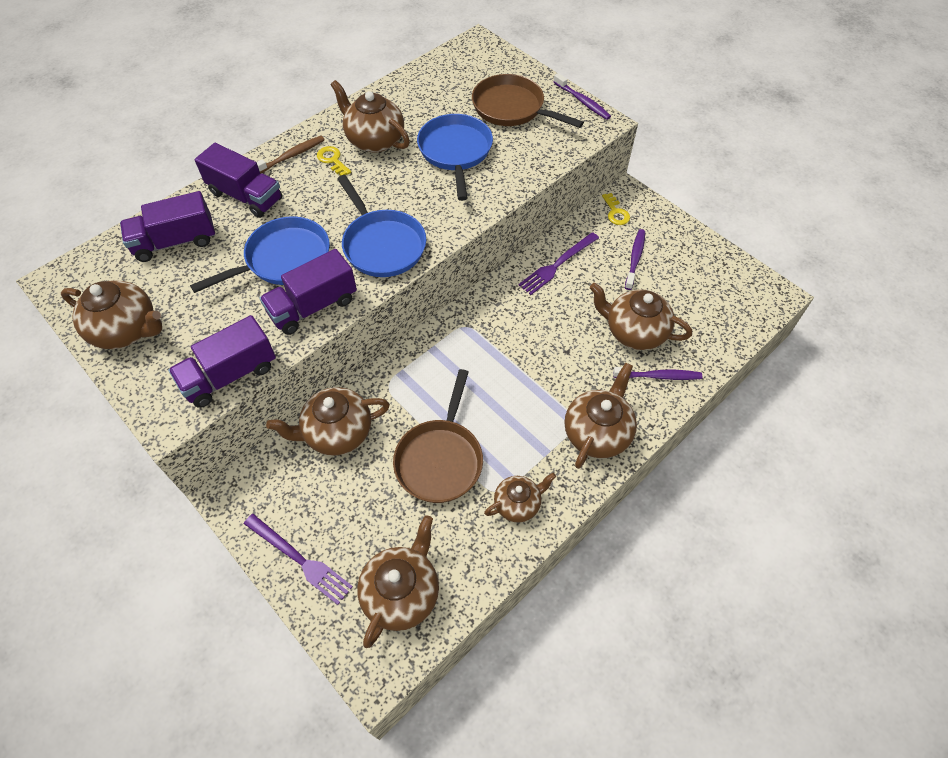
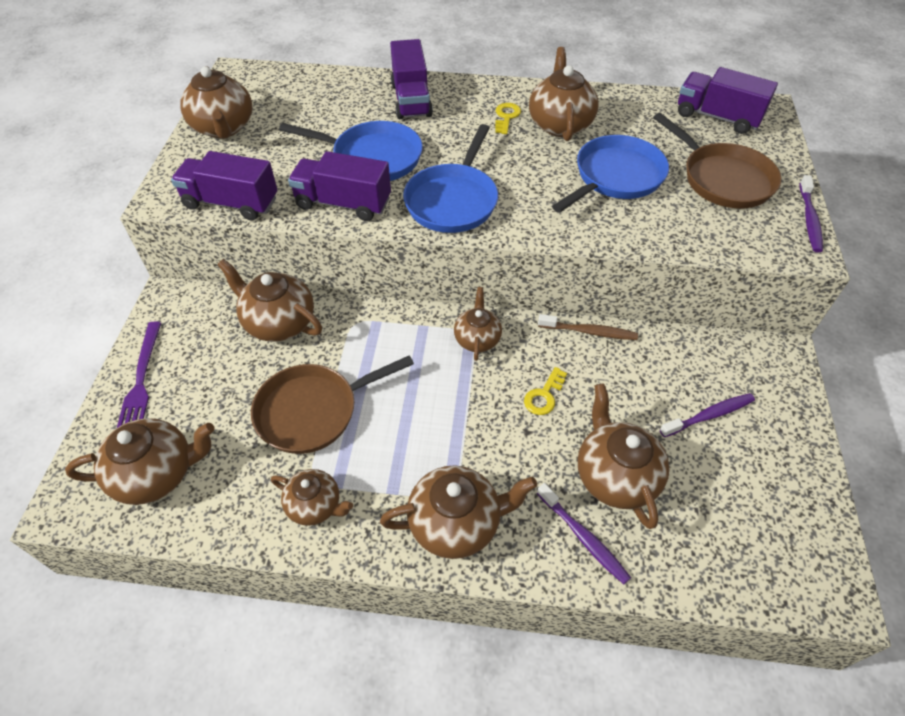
camera: 50 degrees right, 5 degrees down
purple truck [120,191,215,262] -> purple truck moved to [678,67,778,134]
brown toothbrush [256,136,325,174] -> brown toothbrush moved to [538,314,638,340]
brown pan [472,74,584,128] -> brown pan turned 150 degrees clockwise [653,113,782,208]
purple fork [518,232,599,295] -> none
yellow key [602,193,630,225] -> yellow key moved to [524,367,567,415]
none -> brown teapot [454,287,502,361]

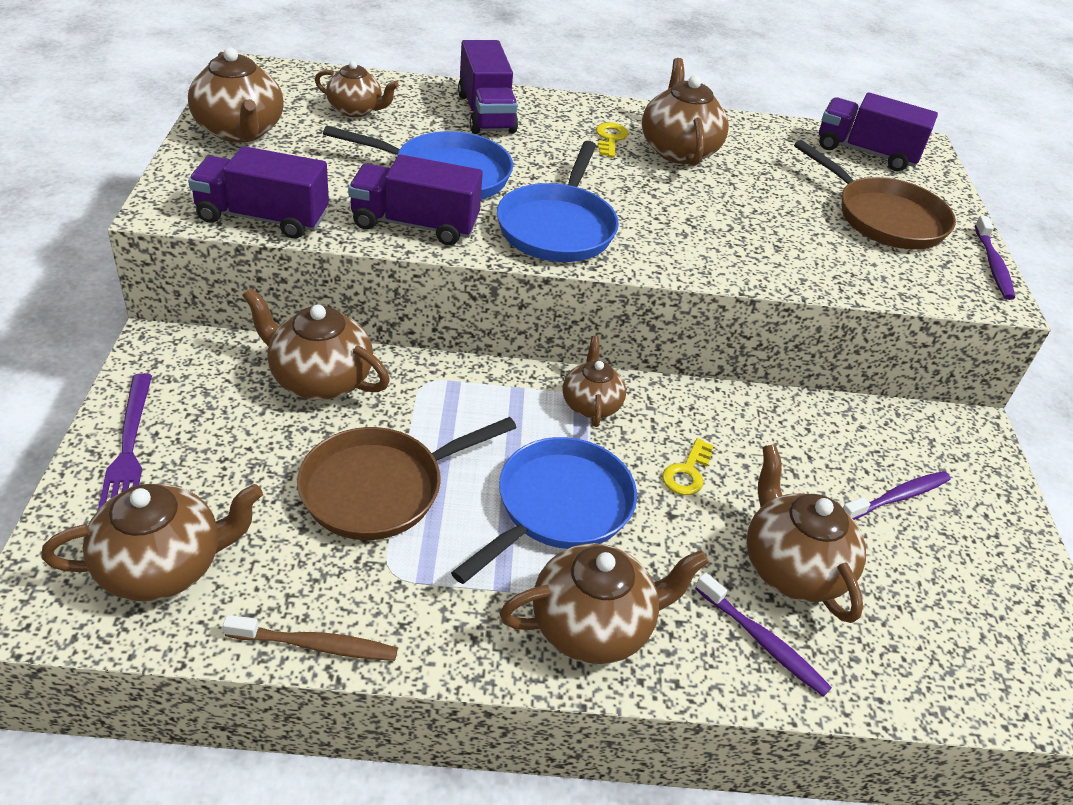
camera: 10 degrees left, 10 degrees down
brown teapot [271,469,353,526] -> brown teapot moved to [315,61,399,117]
brown toothbrush [538,314,638,340] -> brown toothbrush moved to [223,615,398,661]
blue pan [552,135,669,213] -> blue pan moved to [451,437,637,584]

